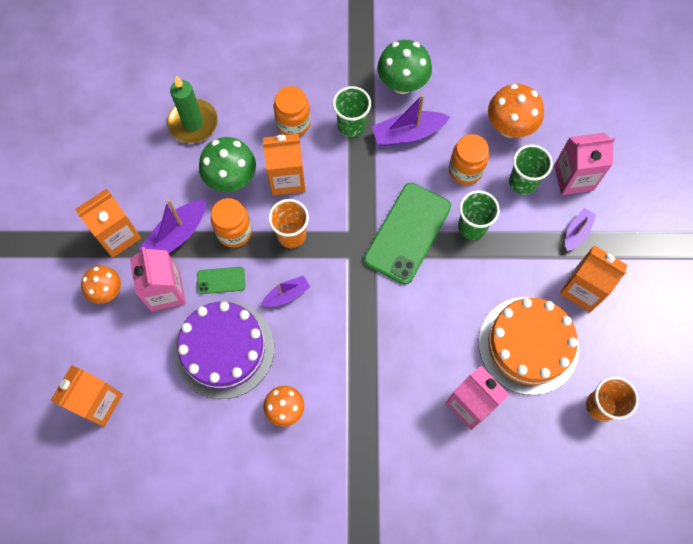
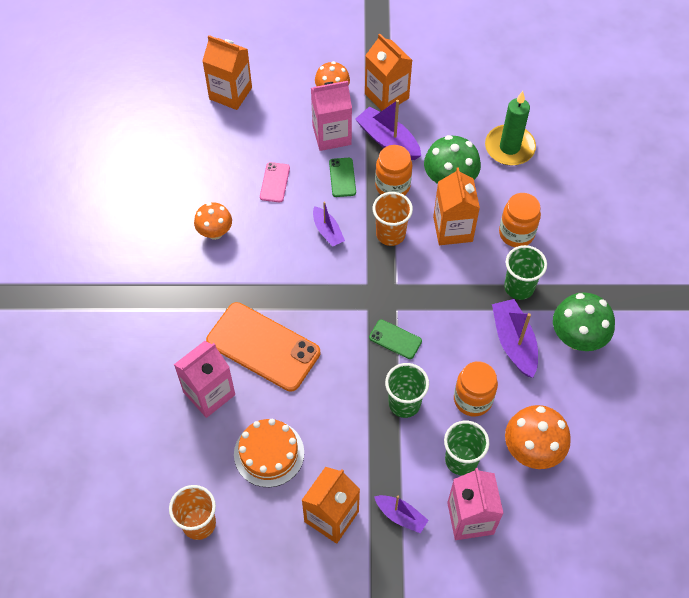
camera: 90 degrees right, 10 degrees down
purple cake [174,301,274,399] -> pink phone [260,162,290,203]
green phone [364,183,451,284] -> green phone [369,319,422,359], size x0.46
orange cake [479,297,579,395] -> orange cake [234,419,304,487], size x0.65
none -> orange phone [206,302,320,392]

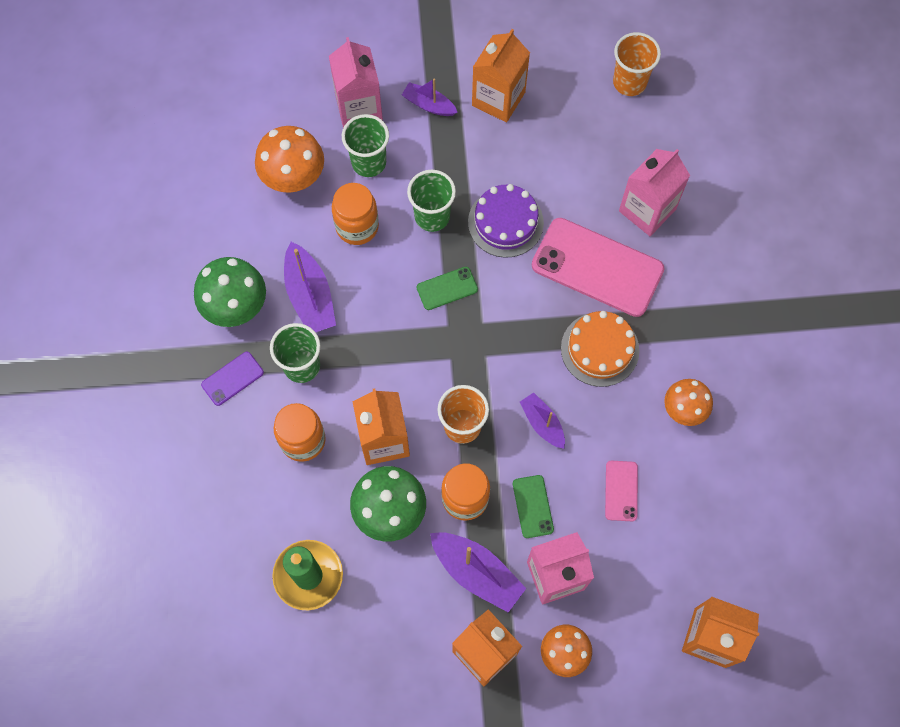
camera: 175 degrees right, 10 degrees up
orange phone [206,302,320,392] -> pink phone [532,218,665,317]
orange cake [234,419,304,487] -> orange cake moved to [561,311,639,387]
green phone [369,319,422,359] -> green phone turned 45 degrees counterclockwise [417,267,478,310]
none -> purple phone [201,352,264,406]
none -> purple cake [468,184,544,258]

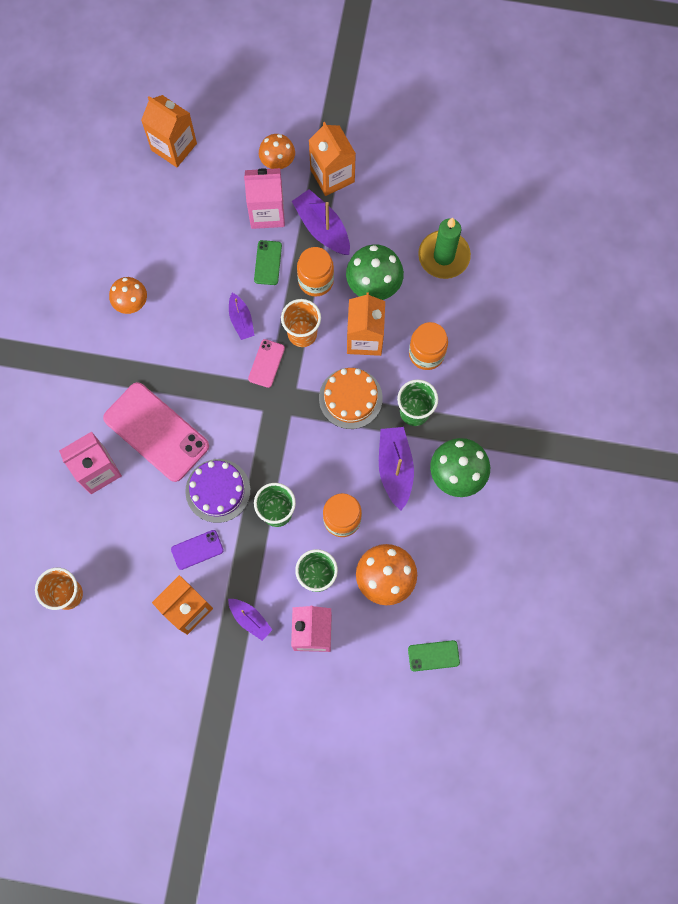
camera: 165 degrees left, 5 degrees up
purple phone [201,352,264,406] -> purple phone moved to [171,530,224,570]
green phone [417,267,478,310] -> green phone moved to [408,640,460,671]
orange cake [561,311,639,387] -> orange cake moved to [319,368,383,429]
pink phone [605,461,638,521] -> pink phone moved to [248,339,285,388]

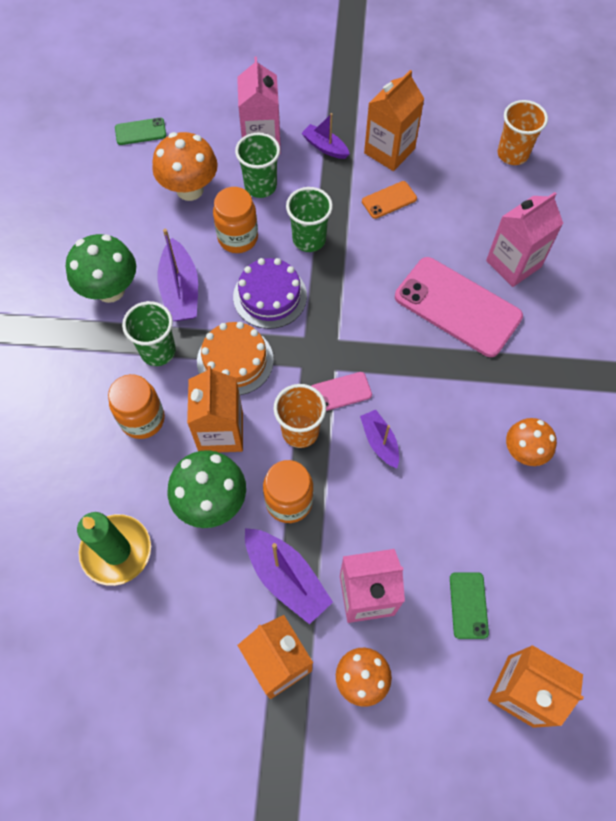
camera: 175 degrees right, 10 degrees down
purple phone [171,530,224,570] -> orange phone [362,181,417,219]
purple cake [185,459,251,523] -> purple cake moved to [233,258,307,329]
pink phone [248,339,285,388] -> pink phone turned 60 degrees clockwise [312,372,372,411]
green phone [254,240,282,285] -> green phone moved to [450,572,489,639]

